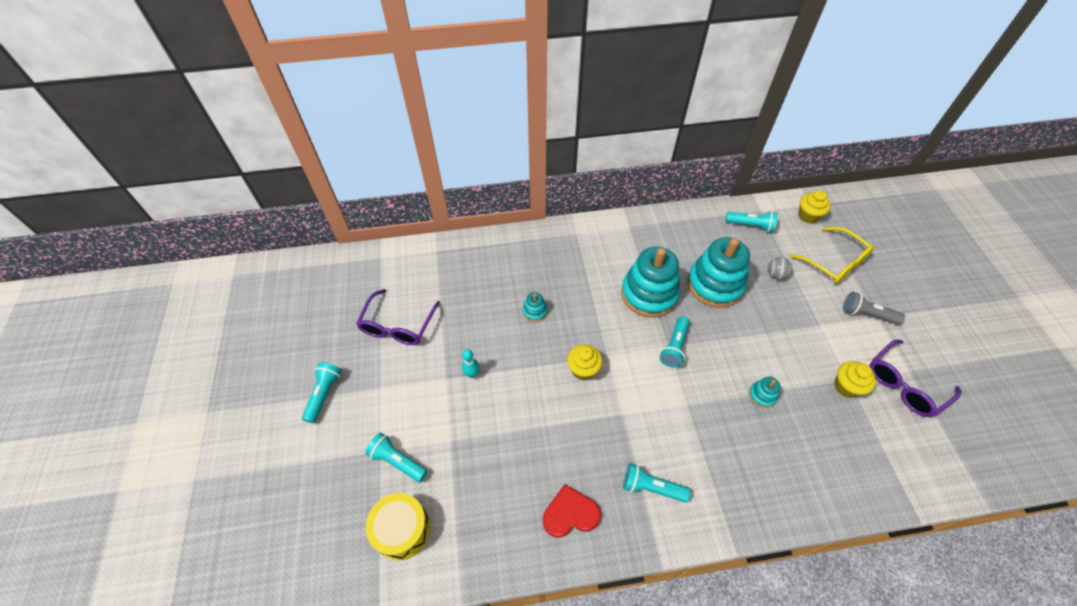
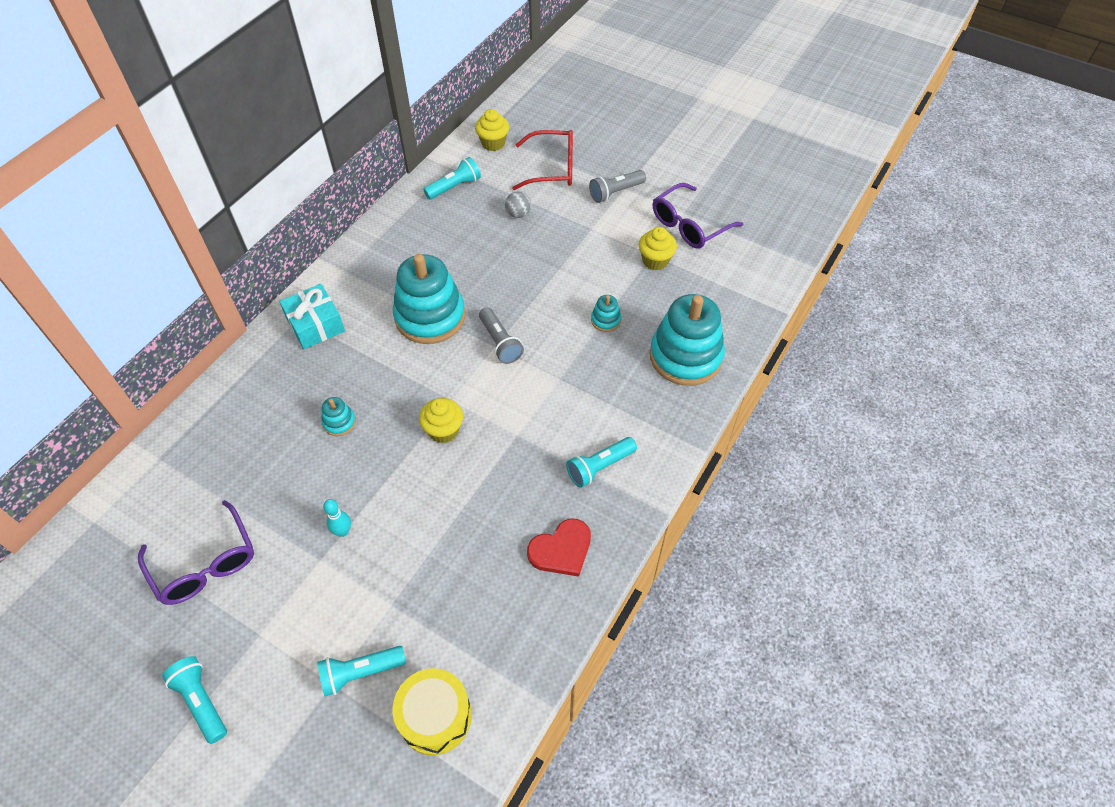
camera: 50 degrees left, 0 degrees up
red heart [543,484,601,538] -> red heart turned 150 degrees counterclockwise [527,518,591,577]
turquoise flashlight [660,316,690,368] -> grey flashlight [479,307,524,364]
turquoise stacking toy [687,237,750,308] -> turquoise stacking toy moved to [650,294,725,386]
yellow glasses [789,227,874,284] -> red glasses [512,130,573,190]
purple glasses [869,339,962,417] -> purple glasses turned 45 degrees clockwise [653,183,743,249]
none -> turquoise gift [279,284,345,349]

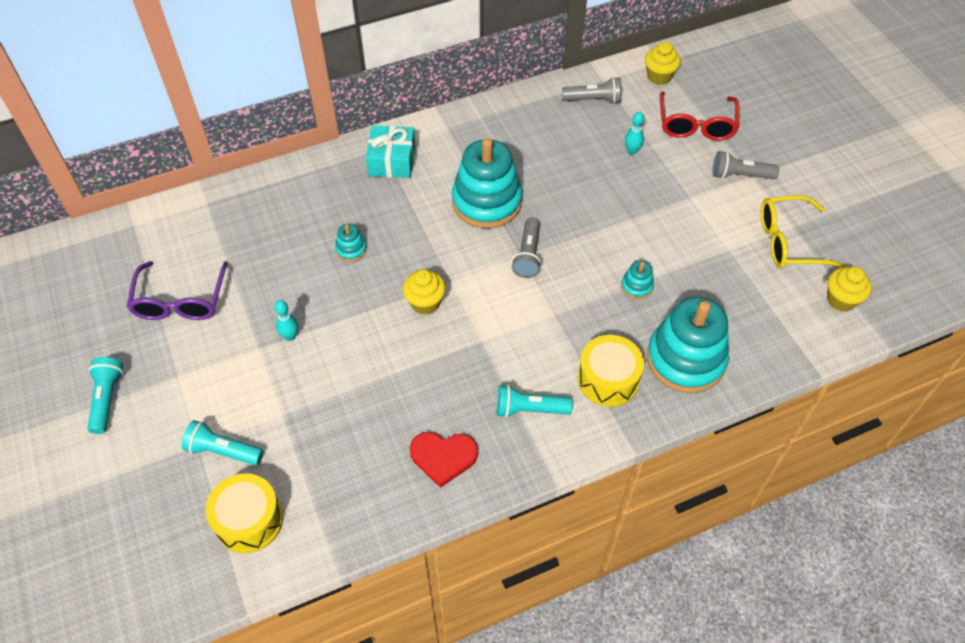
camera: 35 degrees right, 0 degrees up
turquoise flashlight [423,157,481,200] -> grey flashlight [562,77,622,104]
grey ball [505,191,531,218] -> turquoise bowling pin [625,112,644,155]
red glasses [512,130,573,190] -> red glasses turned 60 degrees clockwise [660,92,740,141]
yellow cupcake [639,227,677,270] -> yellow cupcake moved to [827,266,872,312]
purple glasses [653,183,743,249] -> yellow glasses [761,195,846,268]
none -> yellow drum [578,335,644,407]

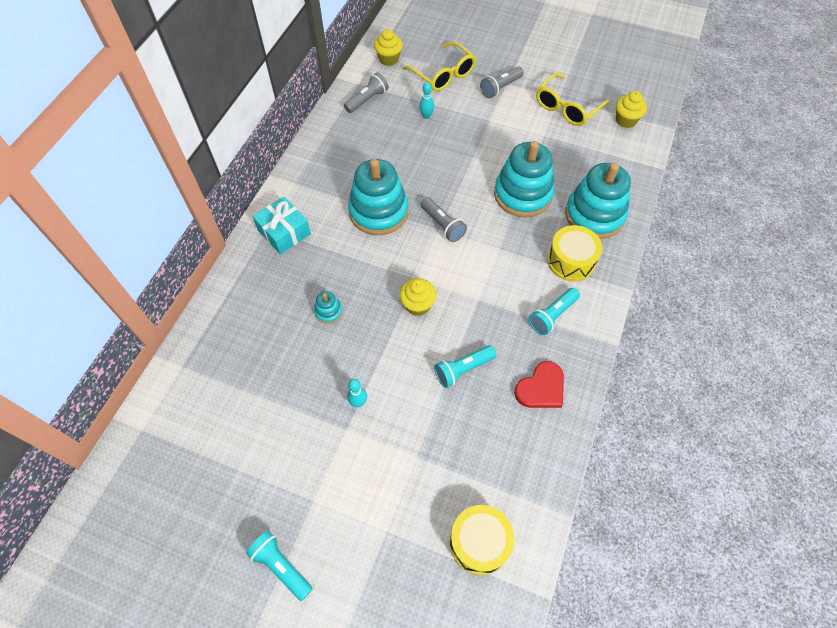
camera: 45 degrees left, 5 degrees up
purple glasses [127,261,228,320] -> none
turquoise flashlight [182,420,263,465] -> turquoise flashlight moved to [434,345,496,388]
turquoise stacking toy [621,260,654,299] -> turquoise stacking toy [494,141,555,217], size x2.35
red glasses [660,92,740,141] -> yellow glasses [403,42,476,91]

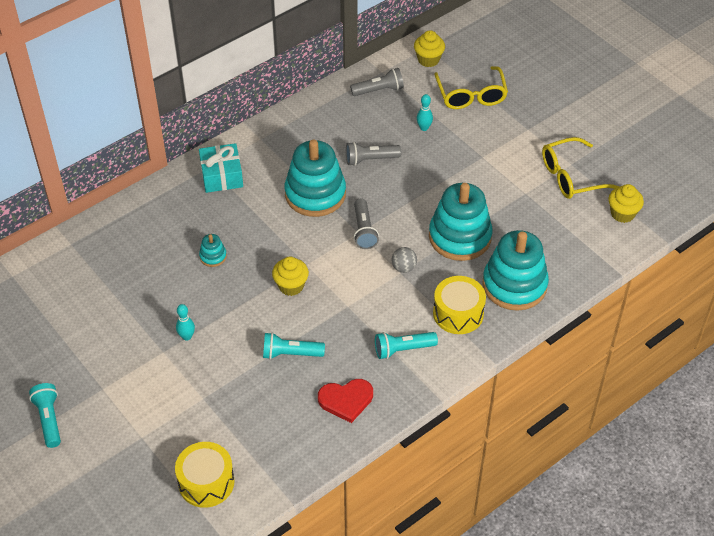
camera: 30 degrees right, 10 degrees down
grey flashlight [480,67,524,98] -> grey flashlight moved to [346,142,401,166]
none -> grey ball [391,247,417,273]

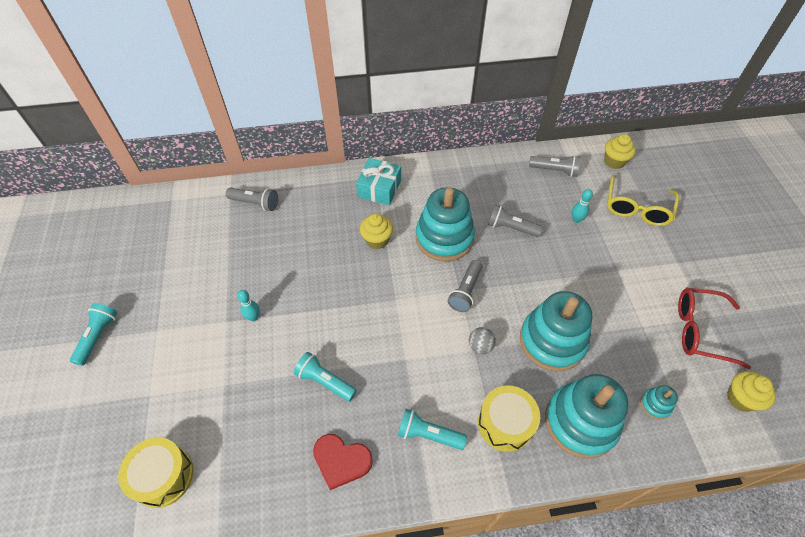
camera: 30 degrees right, 5 degrees up
turquoise stacking toy [199,234,227,267] -> turquoise stacking toy moved to [640,385,678,419]
yellow cupcake [272,256,309,296] -> yellow cupcake moved to [360,213,393,249]
yellow glasses [542,137,620,199] -> red glasses [678,288,751,369]
none -> grey flashlight [226,188,278,211]

